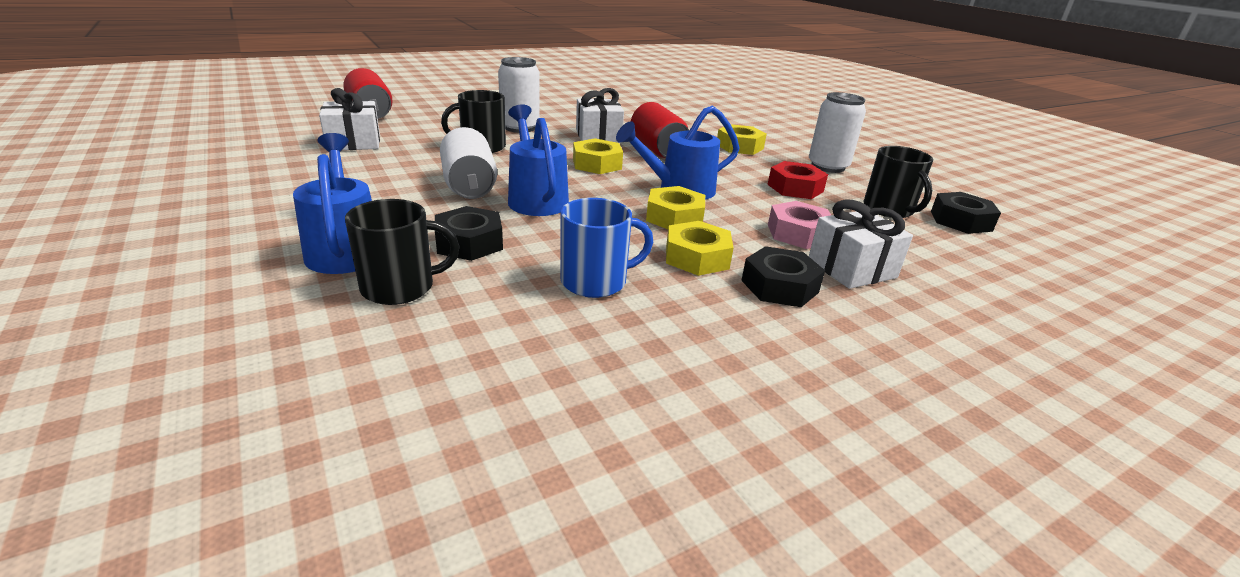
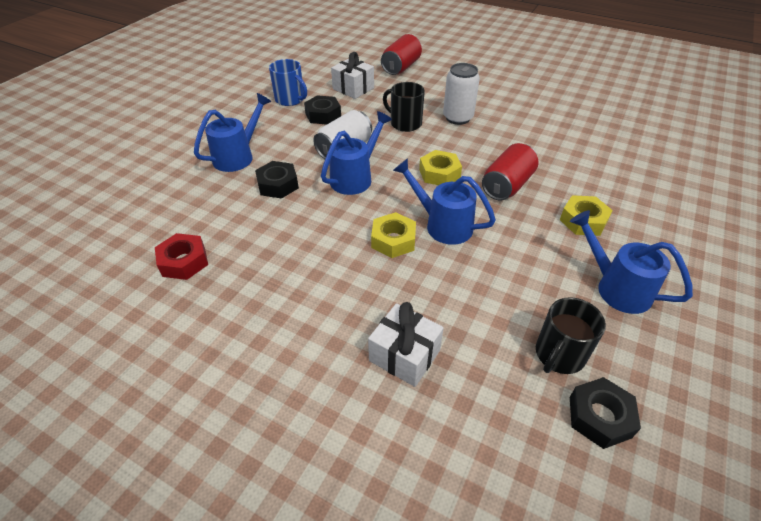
camera: 60 degrees right, 15 degrees up
black mug [345,199,460,305] -> none
blue mug [560,198,653,298] -> blue mug moved to [269,59,307,106]
white gift [576,88,624,143] -> none
yellow nut [666,221,734,276] -> none
black nut [741,246,825,307] -> black nut moved to [304,95,341,125]
red nut [767,161,828,199] -> red nut moved to [155,233,208,280]
pink nut [768,201,831,249] -> none
white can [809,92,866,173] -> blue watering can [570,210,693,314]

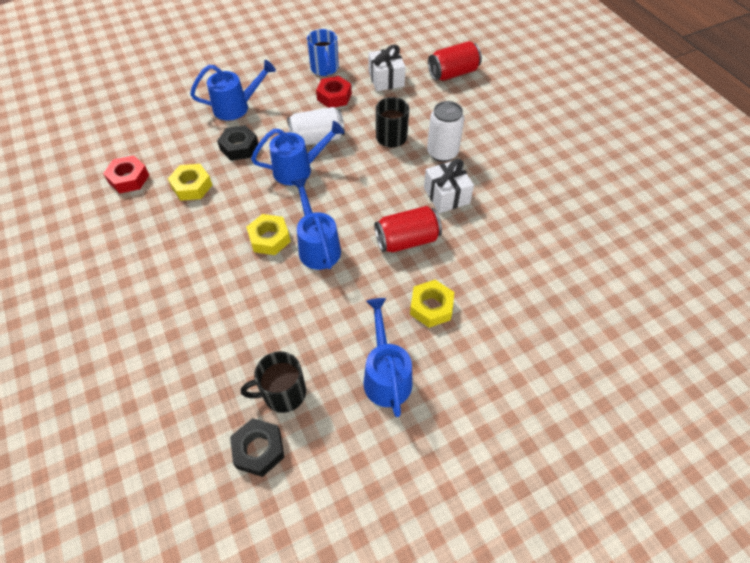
camera: 35 degrees right, 10 degrees up
black nut [304,95,341,125] -> red nut [316,76,352,108]
white gift [368,302,444,387] -> white gift moved to [424,159,474,213]
yellow nut [419,150,462,185] -> yellow nut moved to [168,164,212,201]

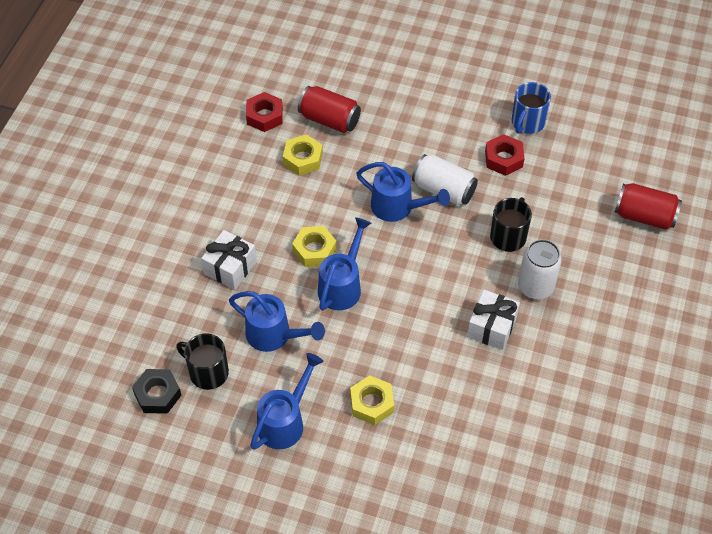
camera: 45 degrees right, 0 degrees up
blue watering can [190,60,276,121] -> blue watering can moved to [229,291,325,352]
black nut [217,125,258,161] -> none
white gift [368,45,406,91] -> white gift moved to [201,230,257,290]
red can [374,206,442,252] -> red can moved to [298,86,361,133]

